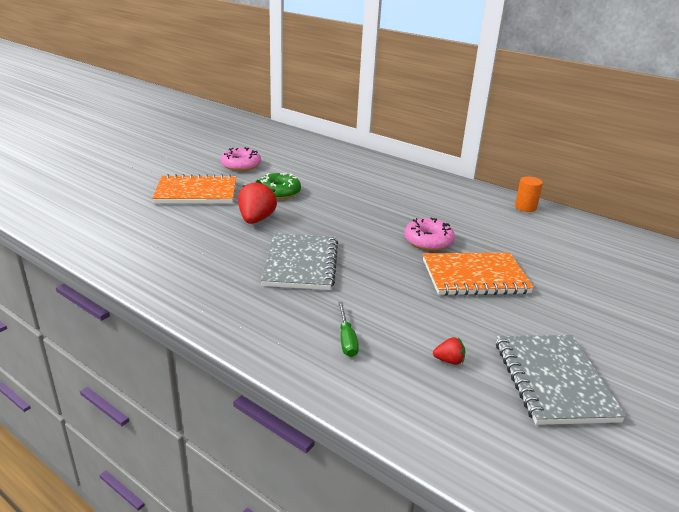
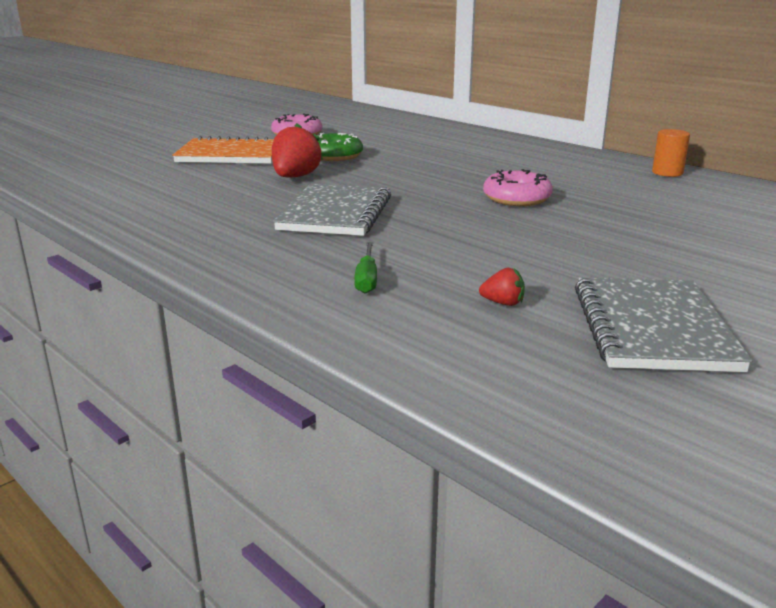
camera: 10 degrees right, 5 degrees down
orange notebook [423,252,534,296] -> none

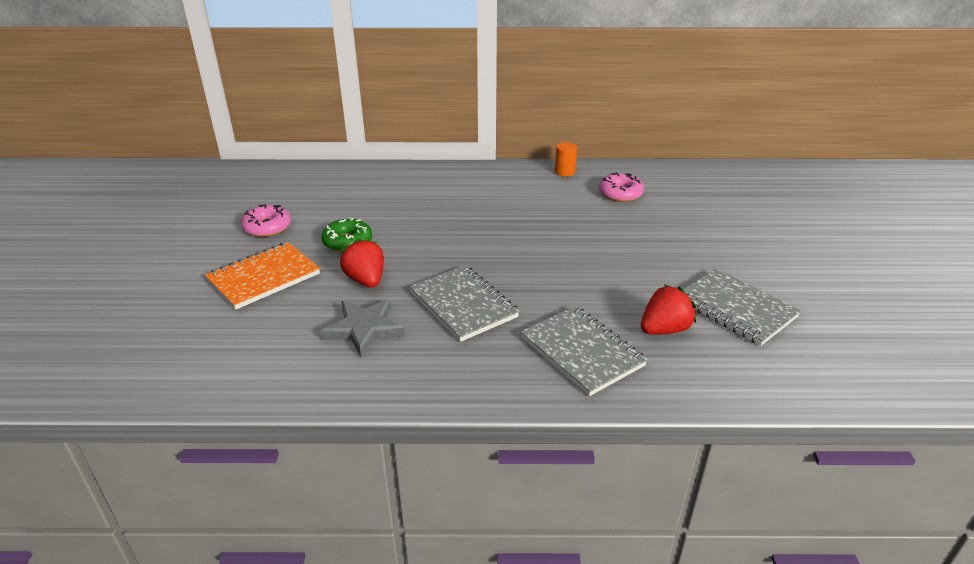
camera: 45 degrees left, 10 degrees up
green screwdriver [354,242,377,294] -> grey notebook [520,306,648,396]
red strawberry [479,268,525,306] -> red strawberry [641,285,696,335], size x2.04
pink donut [483,169,553,206] -> pink donut moved to [599,173,644,202]
none -> grey star [320,299,405,358]

